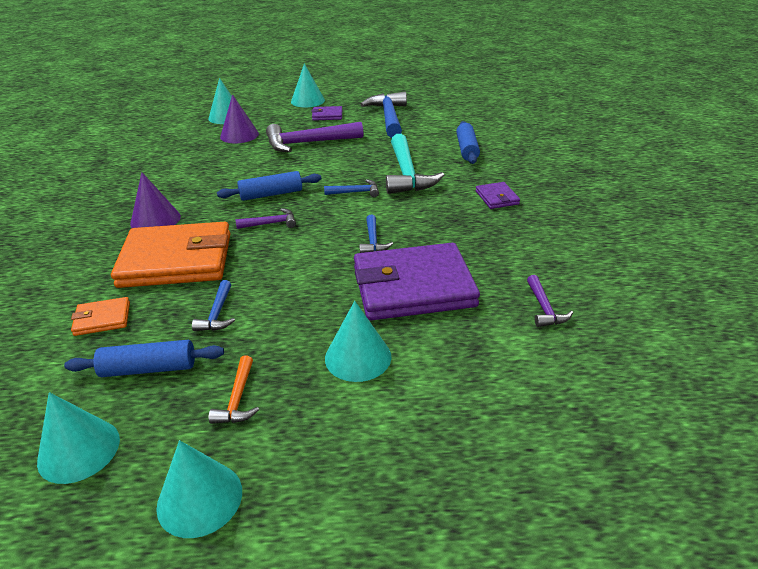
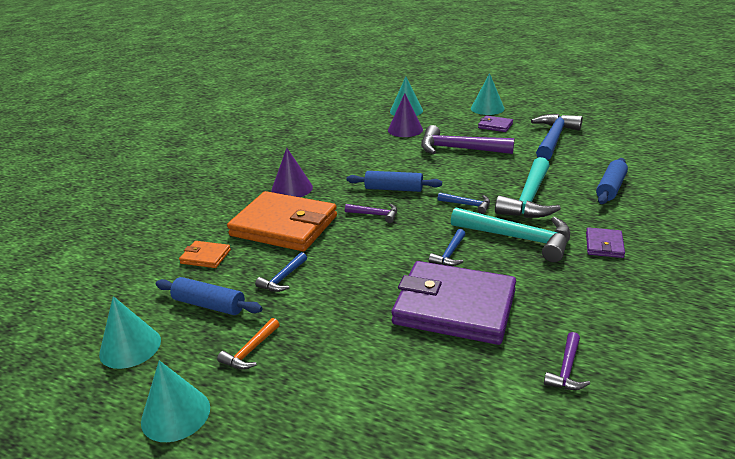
camera: 30 degrees right, 5 degrees down
turquoise cone [325,301,391,382] -> none
none -> turquoise hammer [451,207,570,262]

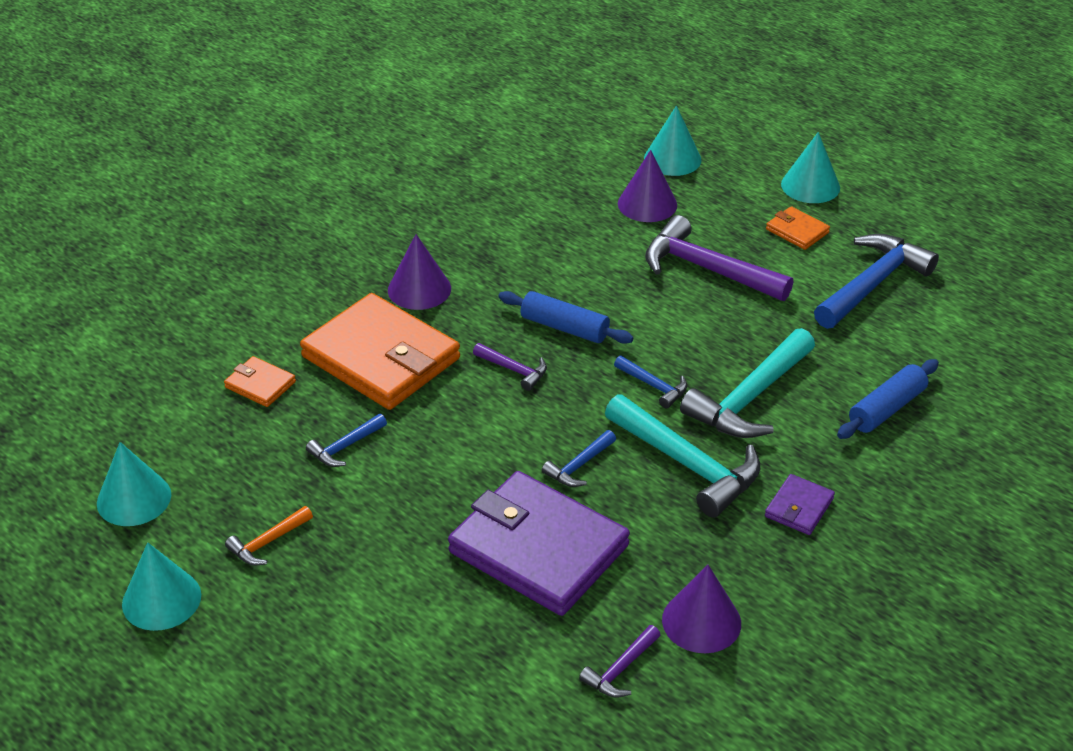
camera: 15 degrees right, 10 degrees up
blue rolling pin [156,277,263,315] -> none
purple wallet [478,116,513,132] -> orange wallet [766,206,830,250]
none -> purple cone [662,565,741,653]

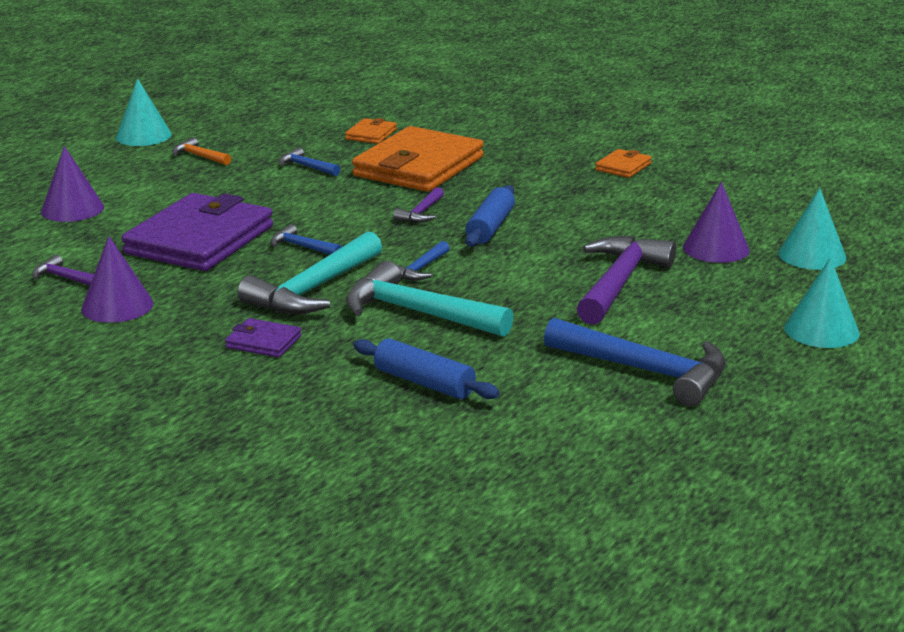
camera: 80 degrees right, 15 degrees down
turquoise cone [97,442,171,526] -> none
purple cone [388,234,451,310] -> purple cone moved to [41,146,104,222]
orange wallet [766,206,830,250] -> orange wallet moved to [595,149,652,178]

